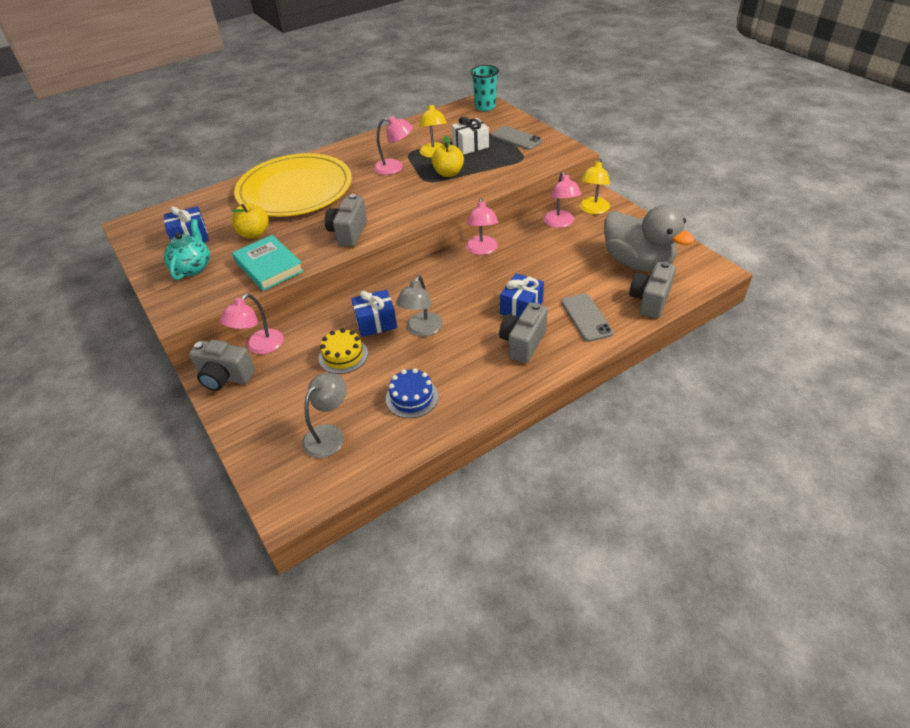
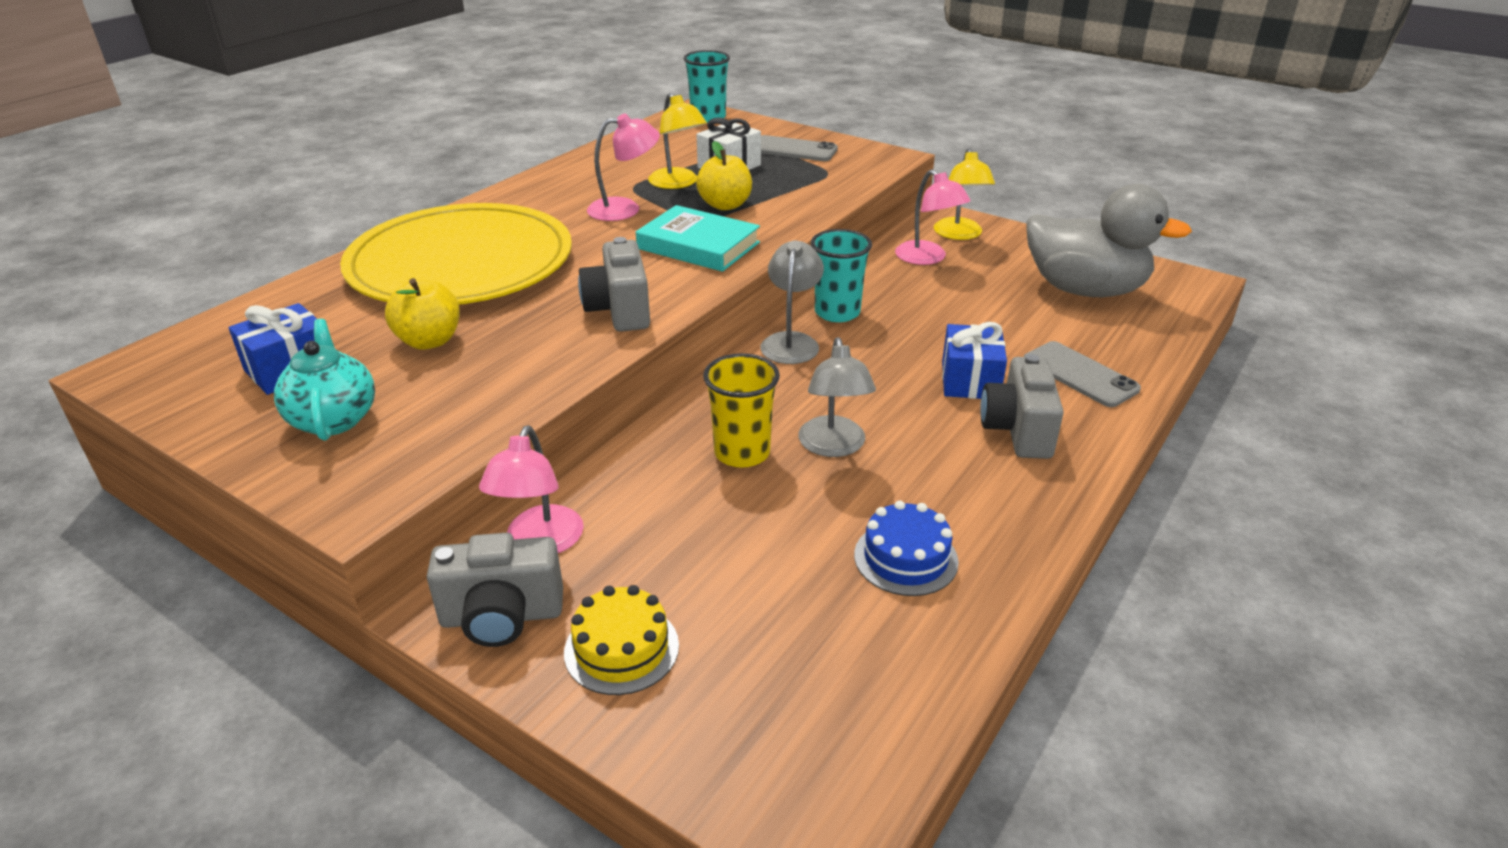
camera: 25 degrees left, 10 degrees down
turquoise book [232,235,304,291] -> turquoise book moved to [636,205,760,272]
grey lamp [302,373,347,458] -> grey lamp moved to [760,240,824,364]
yellow cake [319,328,368,374] -> yellow cake moved to [564,585,679,695]
blue gift [351,290,397,337] -> yellow cup [703,353,780,468]
pink lamp [466,198,498,255] -> turquoise cup [811,229,872,322]
grey camera [629,261,676,318] -> none

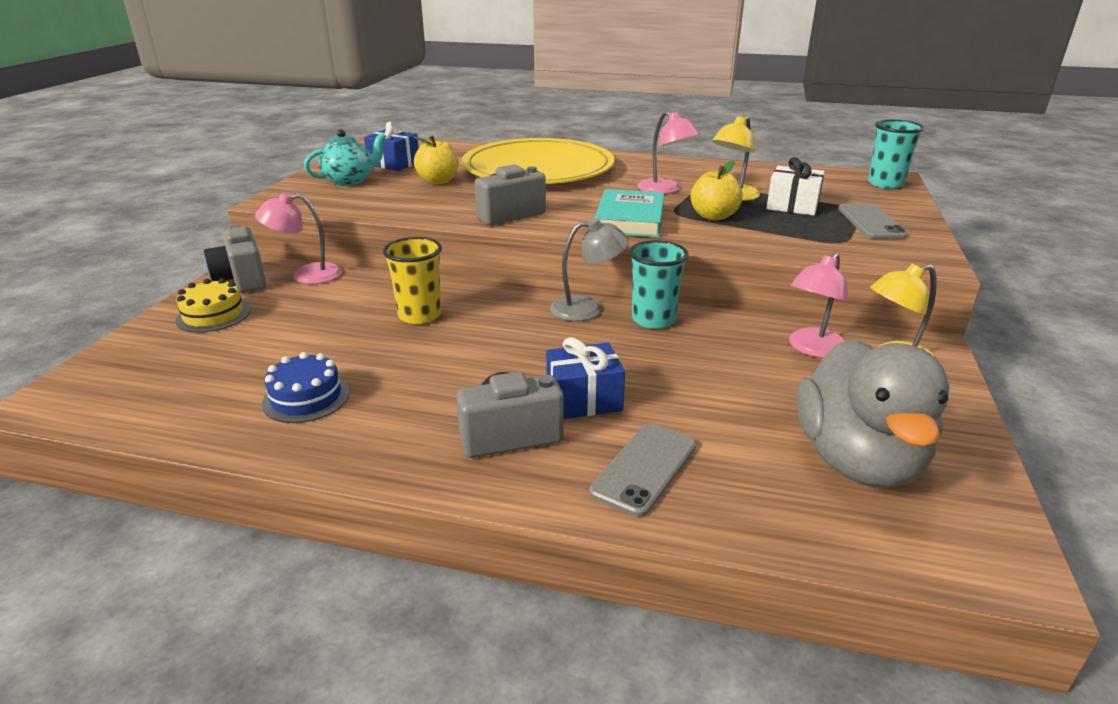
camera: 70 degrees right, 5 degrees down
grey lamp [798,337,876,457] -> none

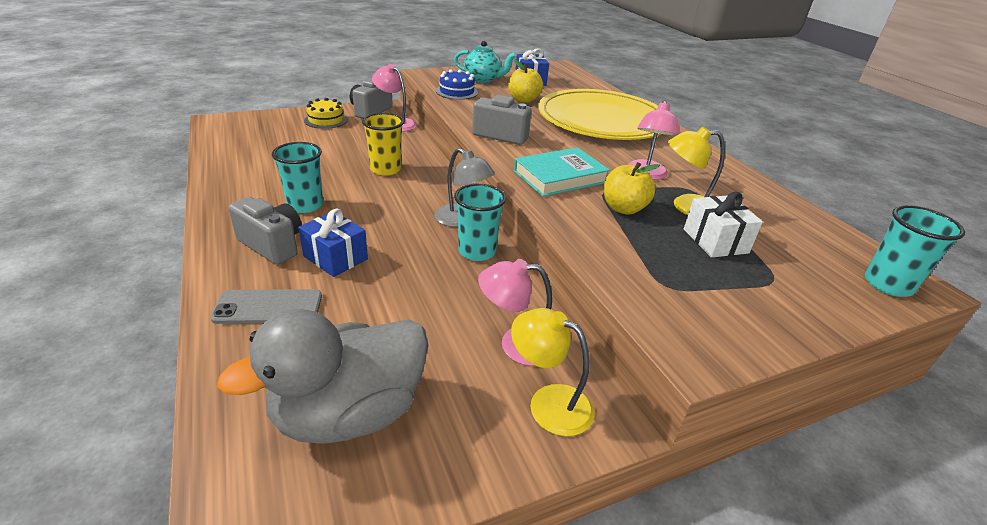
camera: 50 degrees right, 5 degrees up
blue cake [262,352,349,423] -> blue cake moved to [436,69,478,100]
grey phone [838,203,908,239] -> none
none -> turquoise cup [272,142,323,213]

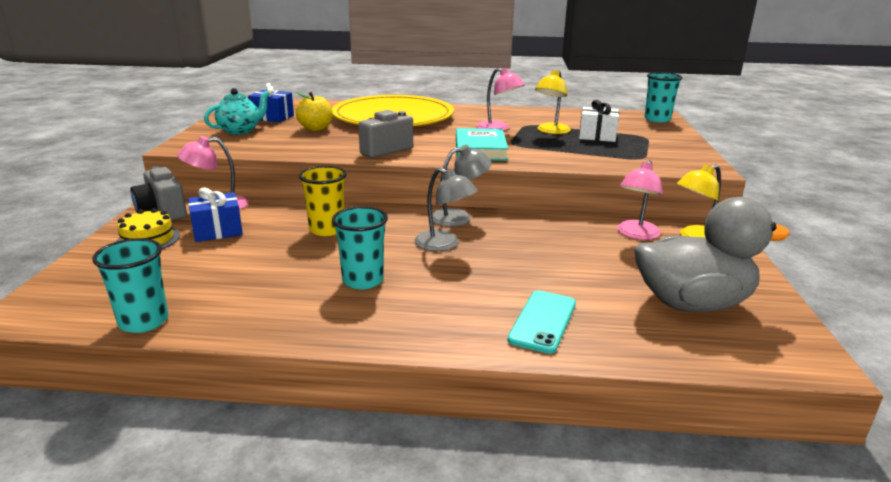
camera: 60 degrees left, 10 degrees down
grey phone [210,289,322,324] -> turquoise phone [507,291,576,354]
grey duck [217,309,428,444] -> grey duck turned 90 degrees counterclockwise [634,197,790,312]
grey camera [228,197,302,265] -> none
blue gift [298,209,368,277] -> blue gift moved to [188,187,243,242]
blue cake [436,69,478,100] -> none
turquoise cup [454,184,506,261] -> turquoise cup moved to [92,238,168,333]
yellow apple [604,162,660,215] -> none
none -> grey lamp [414,168,478,251]

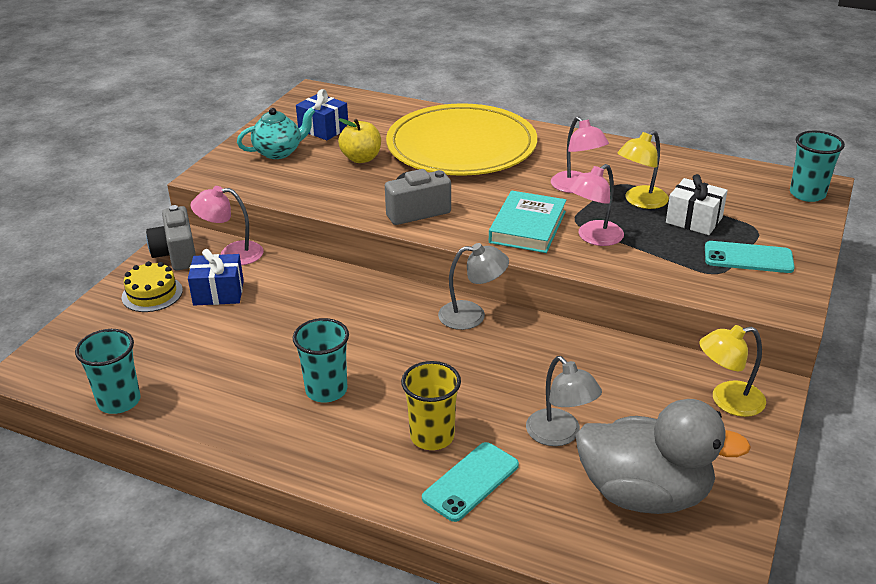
camera: 20 degrees right, 10 degrees up
yellow cup [299,166,347,236] -> yellow cup moved to [401,361,461,450]
grey lamp [414,168,478,251] -> grey lamp moved to [526,356,602,446]
pink lamp [617,160,663,240] -> pink lamp moved to [568,164,624,246]
none -> turquoise phone [705,241,795,273]

